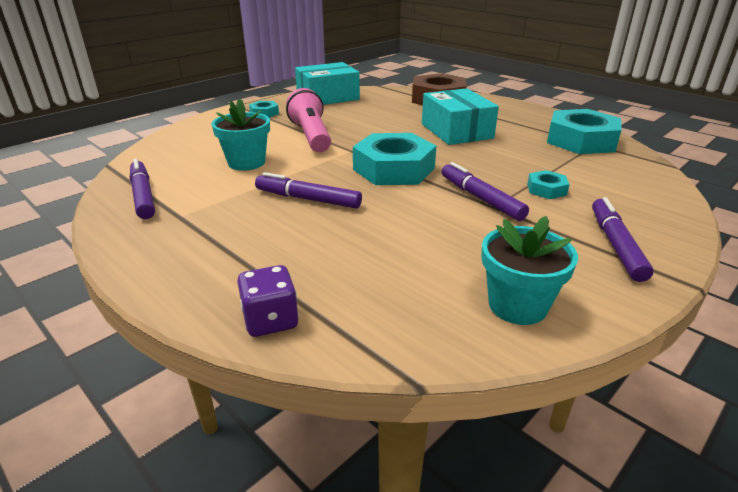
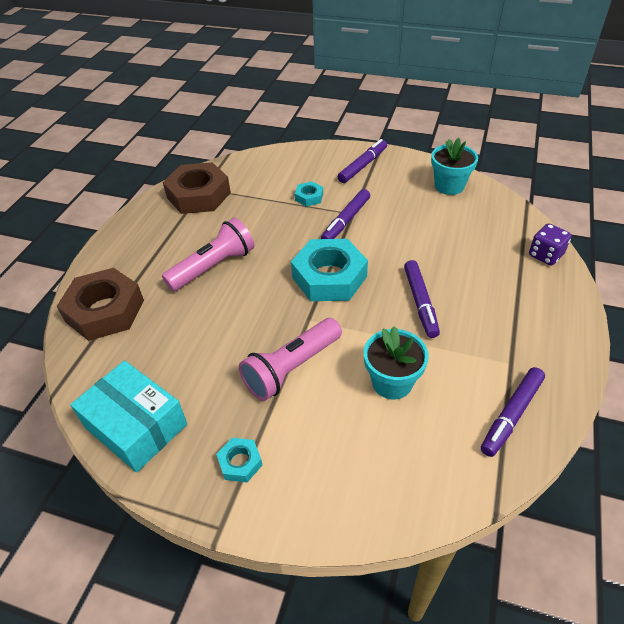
camera: 115 degrees left, 15 degrees up
turquoise box [422,88,499,145] -> pink flashlight [162,218,255,291]
turquoise nut [547,109,622,154] -> brown nut [163,162,231,214]
purple marker [592,197,654,282] -> purple marker turned 150 degrees clockwise [338,139,387,183]

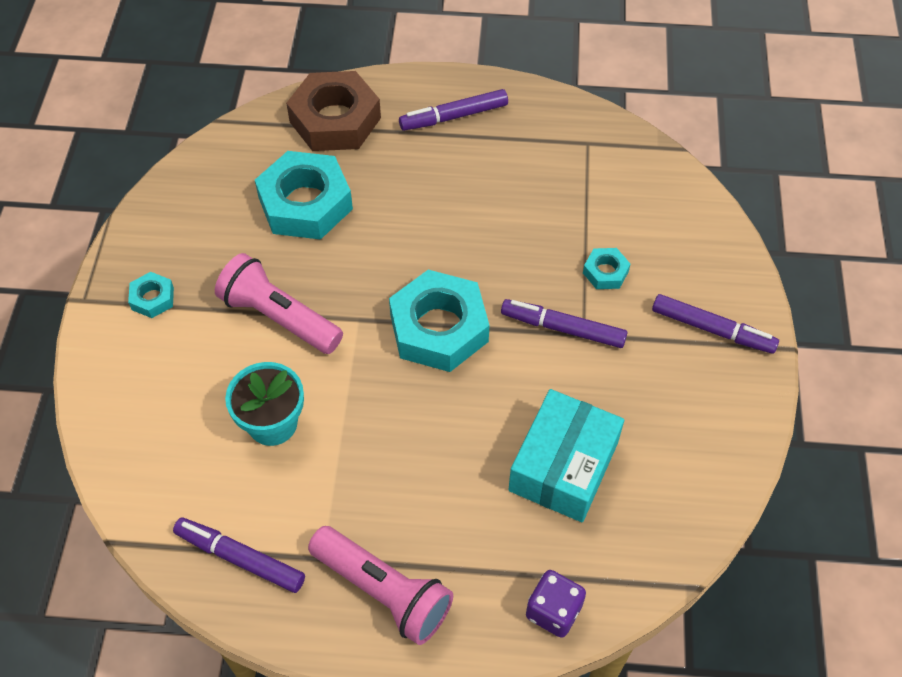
camera: 75 degrees right, 10 degrees up
turquoise box [70,361,187,472] -> turquoise box moved to [508,389,624,522]
pink flashlight [162,218,255,291] -> pink flashlight moved to [308,526,453,645]
brown nut [163,162,231,214] -> none
purple marker [404,260,440,338] -> purple marker moved to [399,89,508,131]
turquoise flower pot [431,138,478,195] -> none
none -> turquoise nut [255,151,353,240]

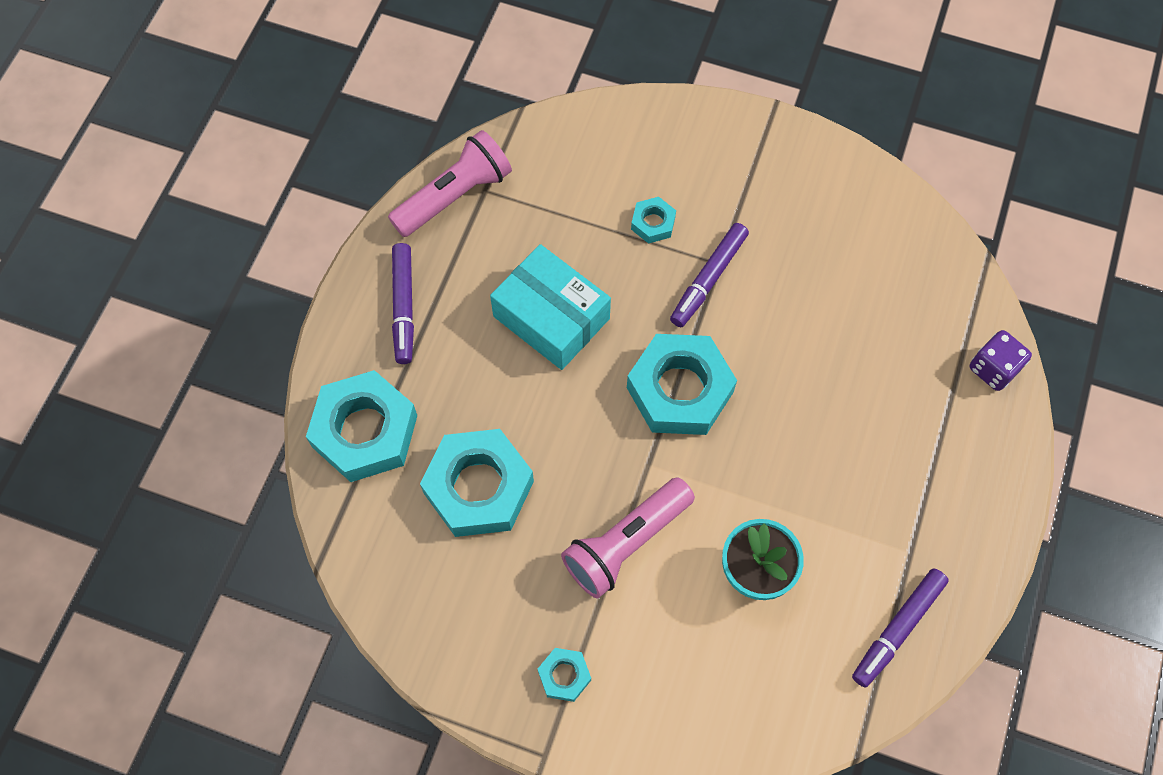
camera: 75 degrees left, 10 degrees up
brown nut [286,71,381,151] -> turquoise nut [306,370,417,482]
pink flashlight [308,526,453,645] -> pink flashlight moved to [388,130,512,237]
turquoise box [508,389,624,522] -> turquoise box moved to [490,244,611,370]
purple marker [652,294,779,354] -> none

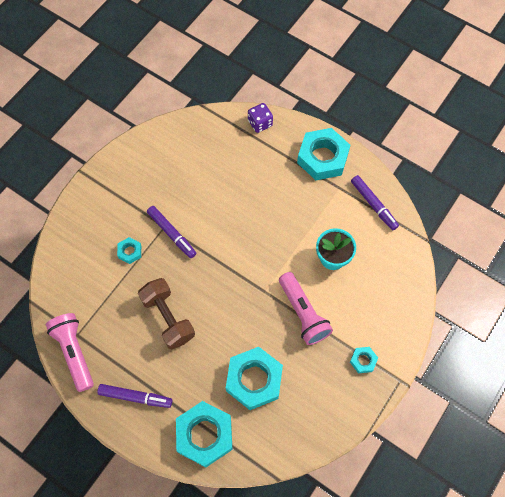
camera: 75 degrees left, 0 degrees up
turquoise box [490,244,611,370] -> brown dumbbell [138,278,195,350]
turquoise nut [627,334,737,435] -> turquoise nut moved to [297,128,350,180]

